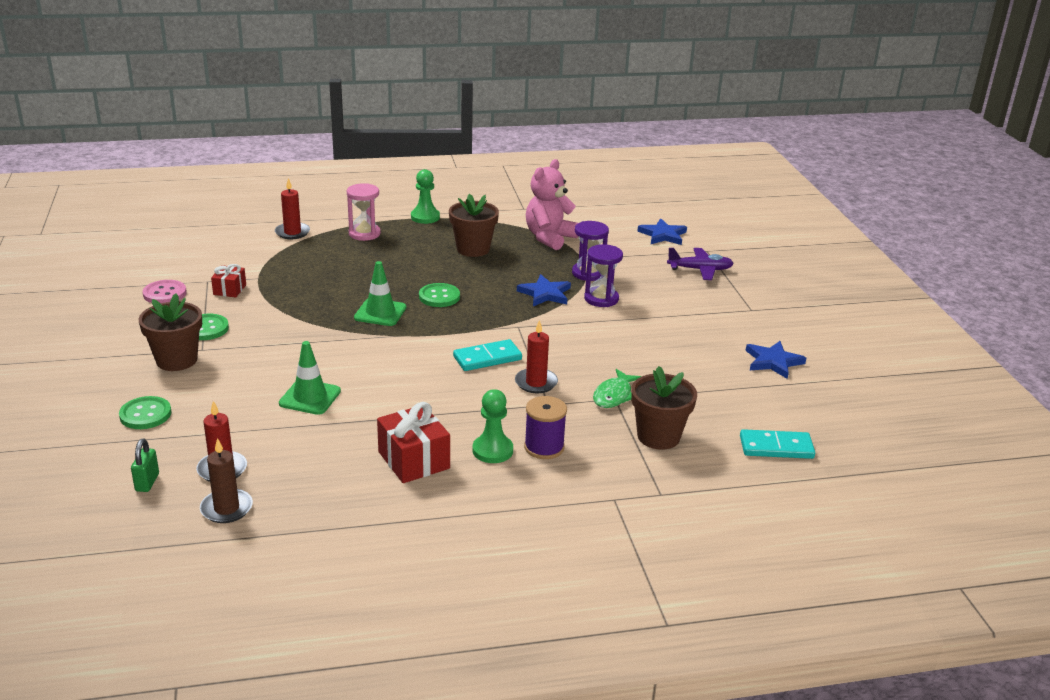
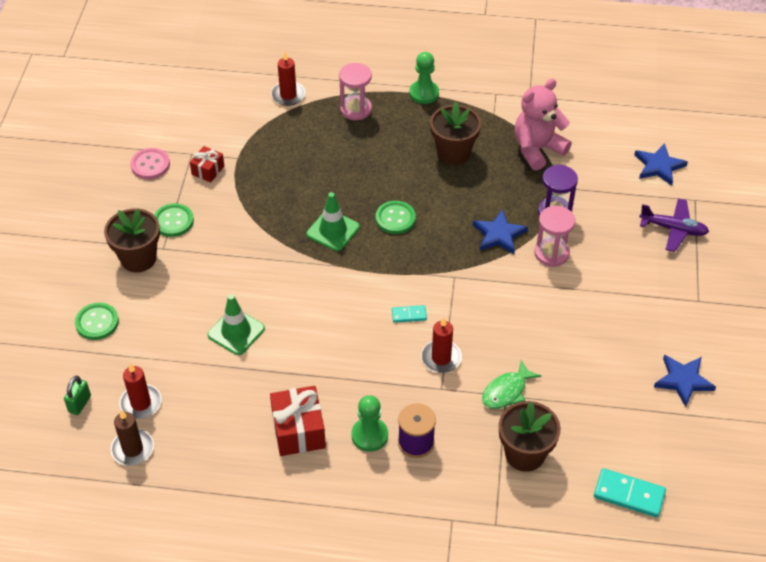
camera: 20 degrees right, 20 degrees up
turquoise domino [453,339,522,371] -> turquoise domino [392,305,427,323], size x0.57
purple hourglass [584,244,623,307] -> pink hourglass [534,206,575,267]

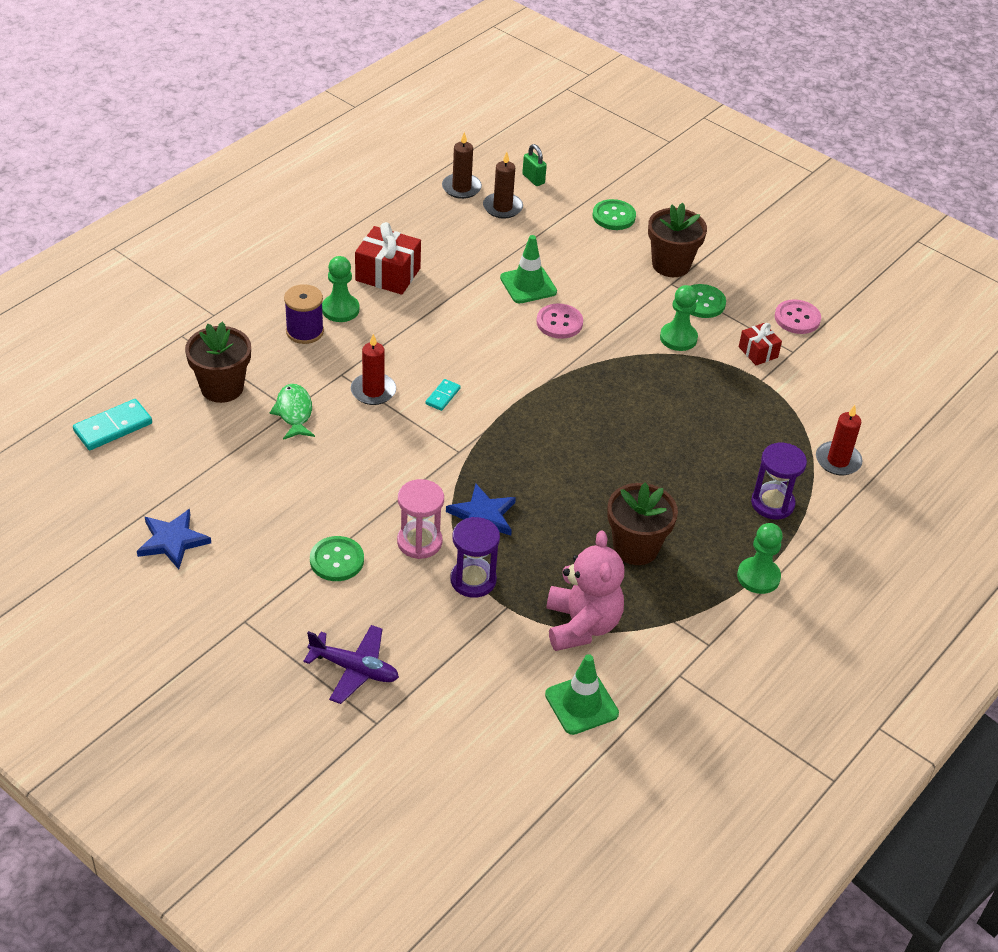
camera: 120 degrees right, 5 degrees down
red candle [119,363,162,419] -> brown candle [483,151,523,219]
green traffic cone [307,192,359,251] -> green traffic cone moved to [545,654,619,735]
pink hourglass [339,63,372,120] -> purple hourglass [751,443,807,519]
green button [376,201,416,234] -> green button moved to [310,536,364,581]
blue star [634,143,688,186] -> none
purple plane [639,198,709,252] -> purple plane turned 120 degrees counterclockwise [303,625,399,704]
none -> pink button [537,304,583,339]
none -> green pawn [660,285,698,351]

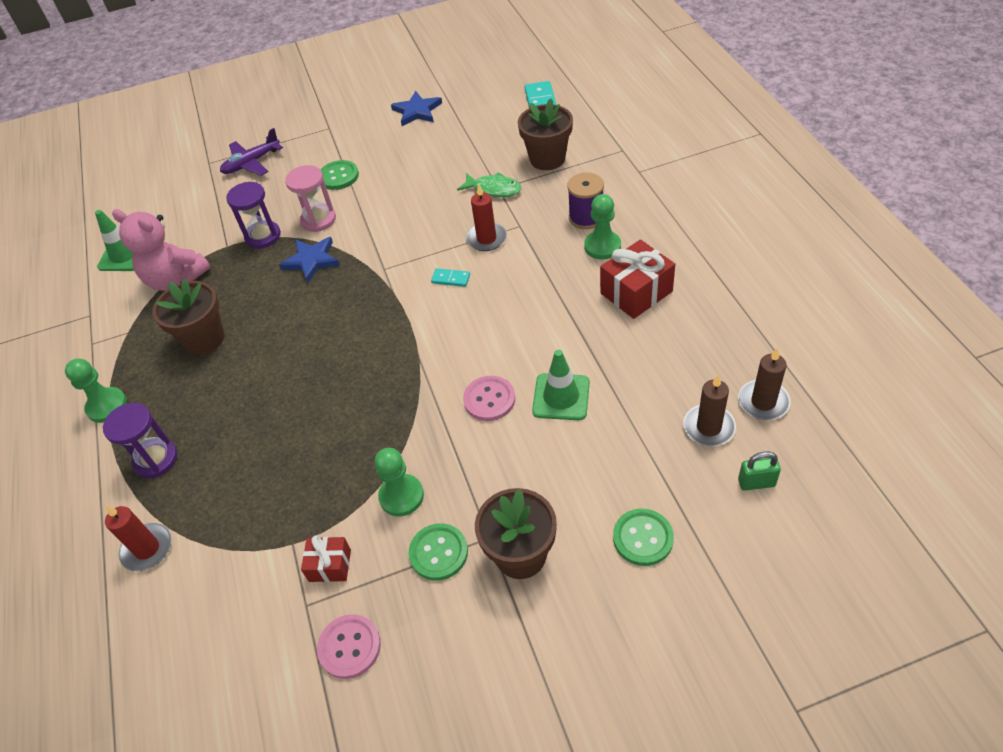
camera: 130 degrees right, 5 degrees up
turquoise domino [425,379,461,411] -> turquoise domino turned 45 degrees counterclockwise [431,268,470,287]

